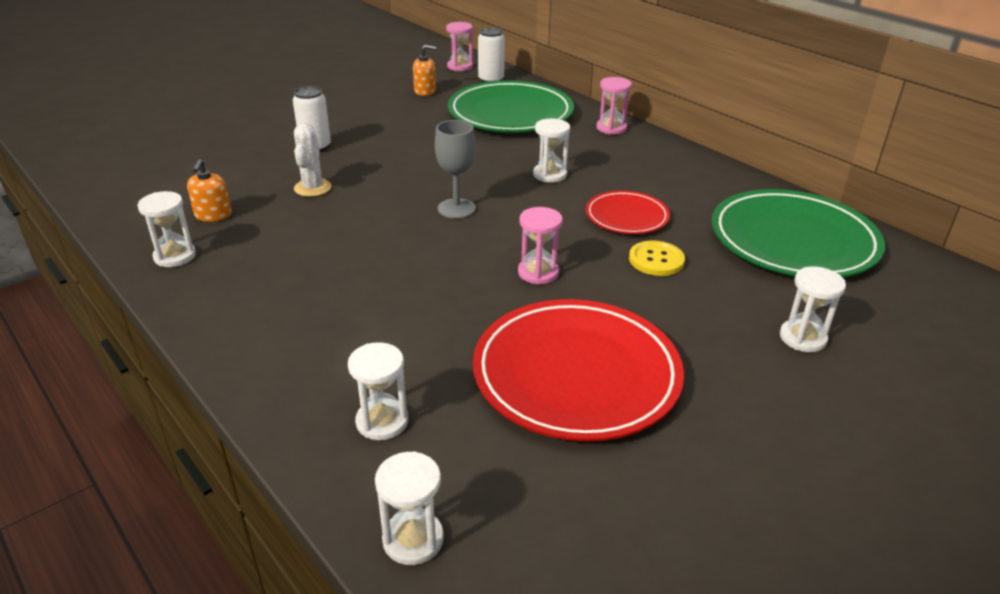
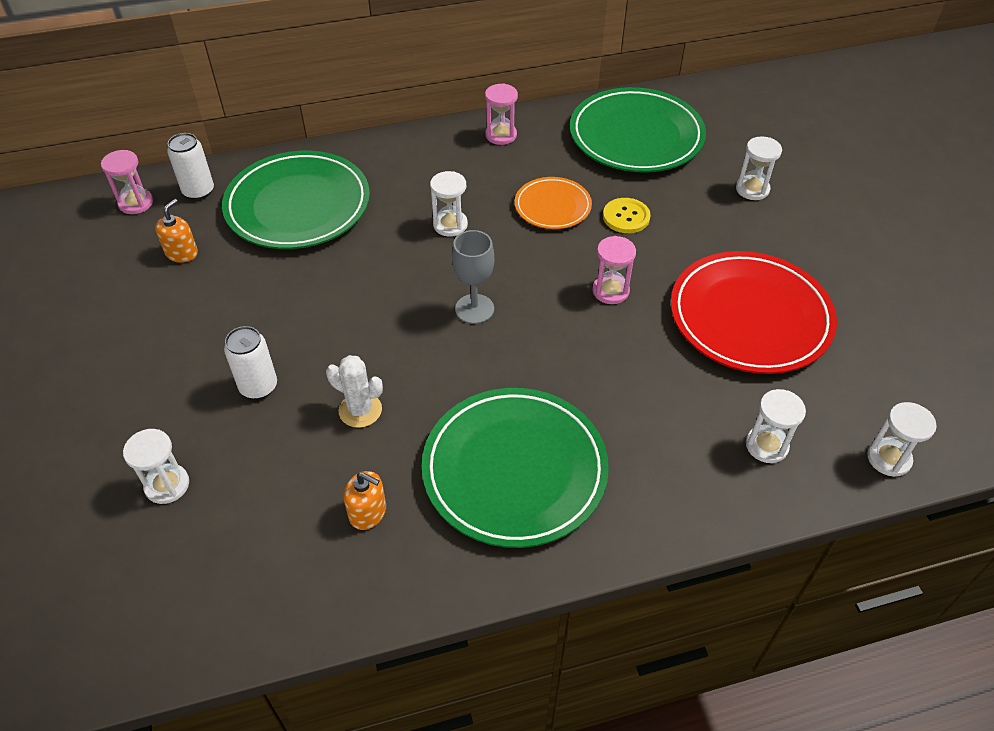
camera: 65 degrees left, 15 degrees up
white hourglass [137,191,196,267] -> white hourglass moved to [123,429,189,504]
red plate [586,191,670,234] -> orange plate [515,177,592,229]
pink hourglass [596,77,632,135] -> pink hourglass moved to [485,83,518,145]
none -> green plate [422,388,609,548]

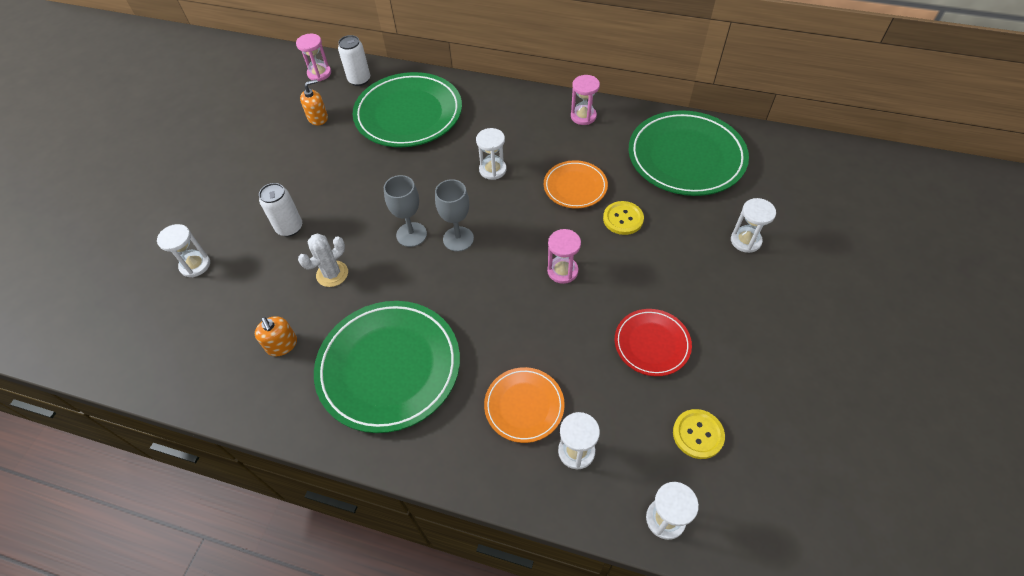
camera: 35 degrees right, 5 degrees up
white cactus [326,355,383,428] -> white cactus turned 75 degrees clockwise [298,233,348,287]
red plate [671,251,837,374] -> red plate [615,309,692,376], size x0.53
none -> grey goblet [384,175,427,247]
none -> orange plate [484,367,565,443]
none -> yellow button [673,409,725,459]

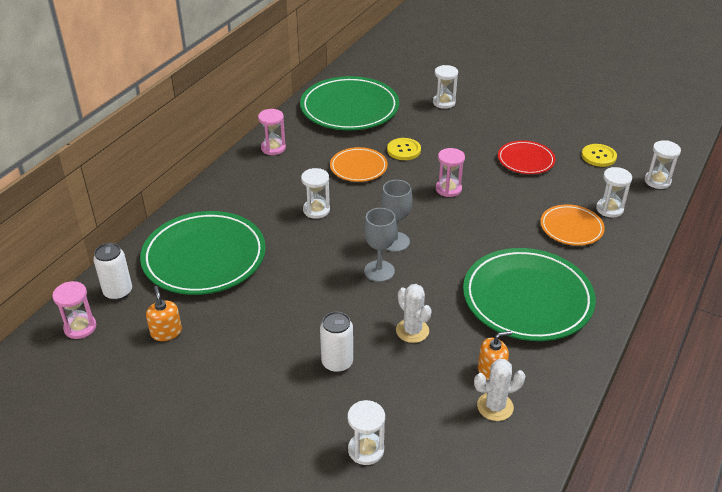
camera: 80 degrees left, 15 degrees down
none -> white cactus [474,359,526,421]

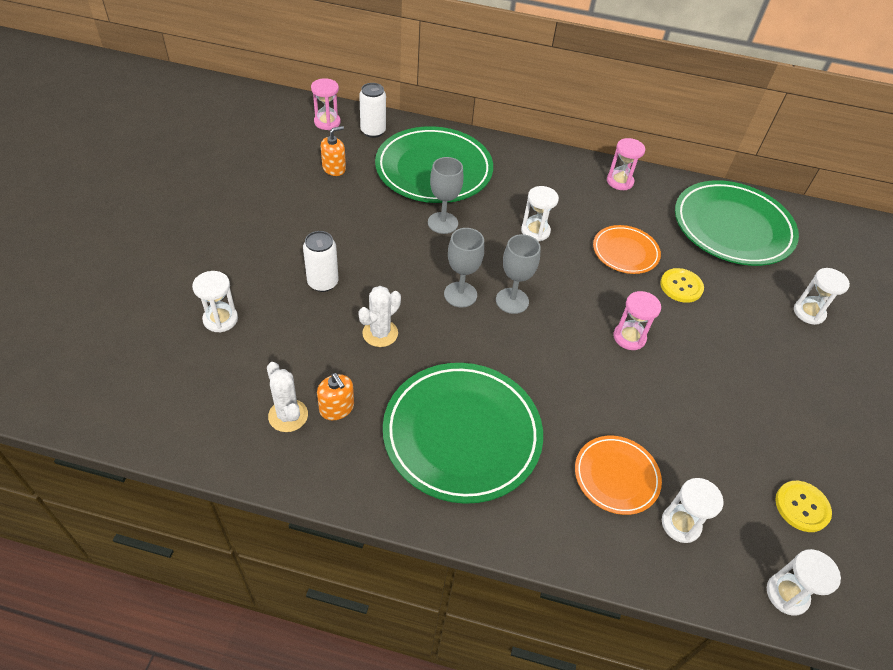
camera: 70 degrees right, 10 degrees up
red plate [498,140,555,174] -> none
none -> grey goblet [428,157,463,234]

